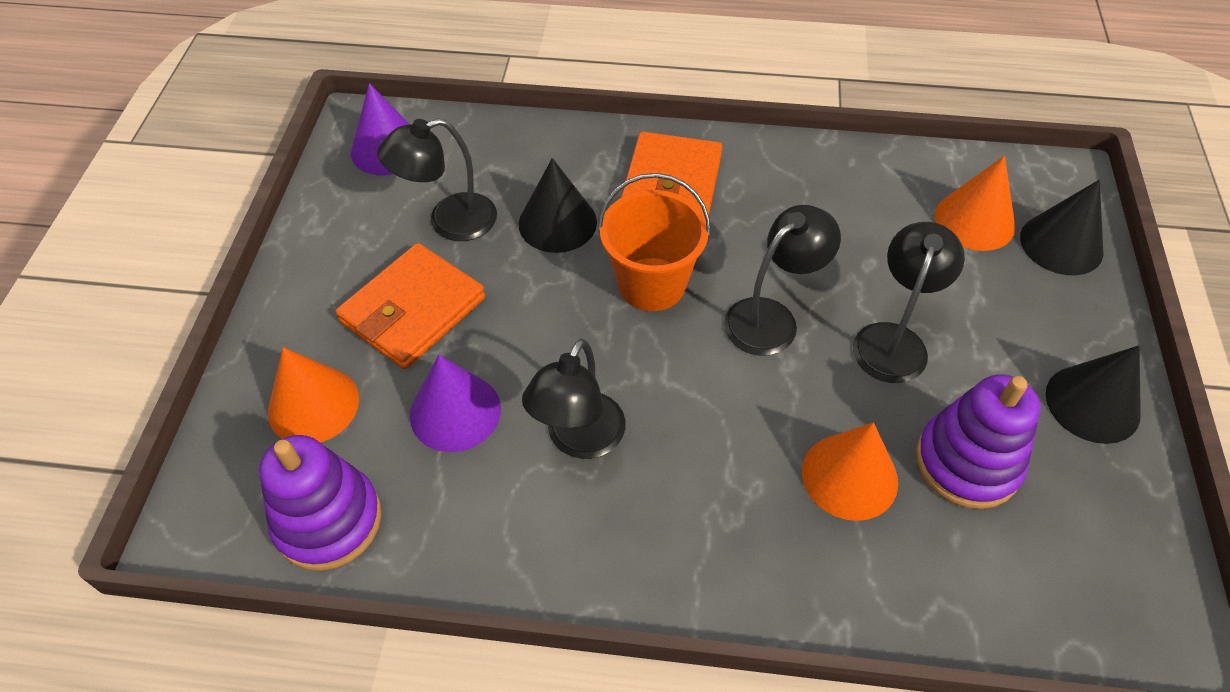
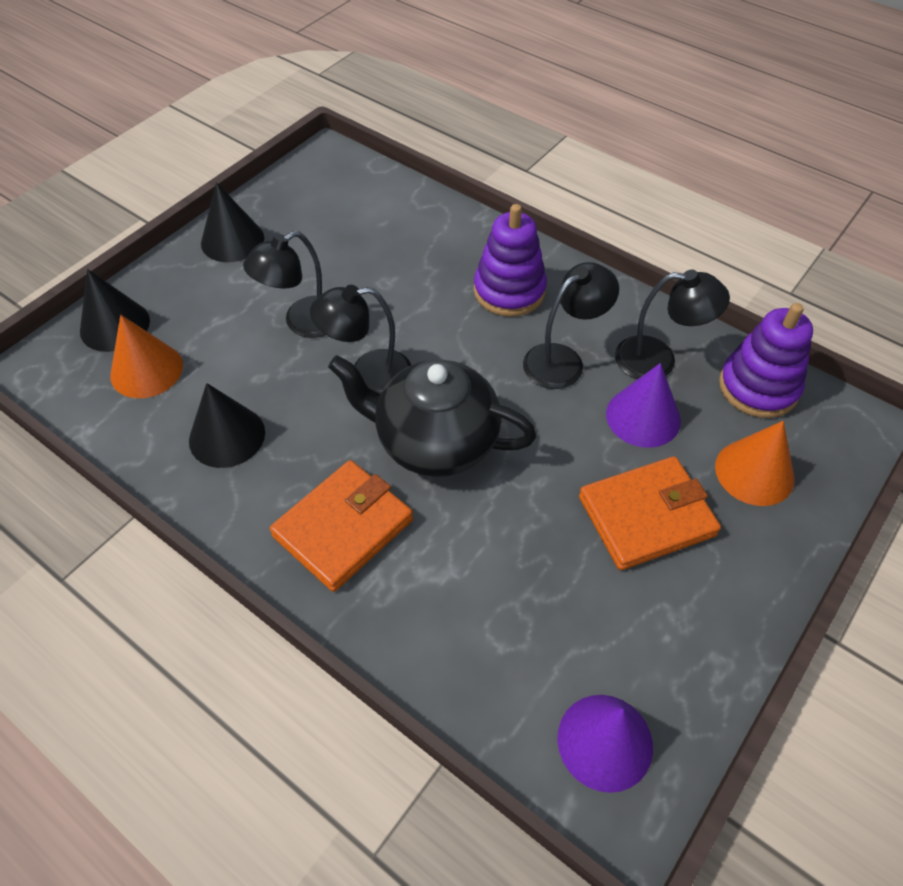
camera: 150 degrees left, 0 degrees up
black lamp [377,118,497,241] -> black lamp moved to [615,270,730,379]
black cone [519,158,597,253] -> black cone moved to [189,383,265,468]
orange bucket [598,173,711,311] -> black teapot [328,355,537,477]
orange cone [802,422,898,521] -> none
purple stacking toy [916,374,1040,509] -> purple stacking toy moved to [474,204,547,317]

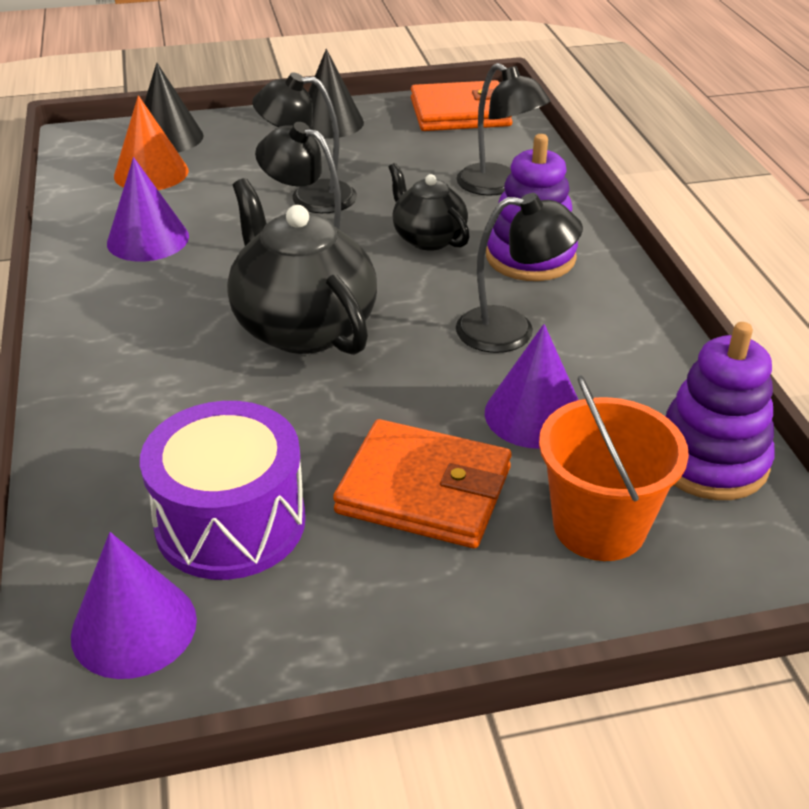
camera: 40 degrees right, 15 degrees down
black cone [189,383,265,468] -> purple cone [107,157,189,261]
orange wallet [270,460,413,592] -> orange wallet moved to [411,80,513,131]
black lamp [615,270,730,379] -> black lamp moved to [456,63,550,196]
orange cone [715,421,795,506] -> orange bucket [539,375,689,561]
none -> purple drum [140,401,306,580]
none -> black teapot [388,163,470,251]

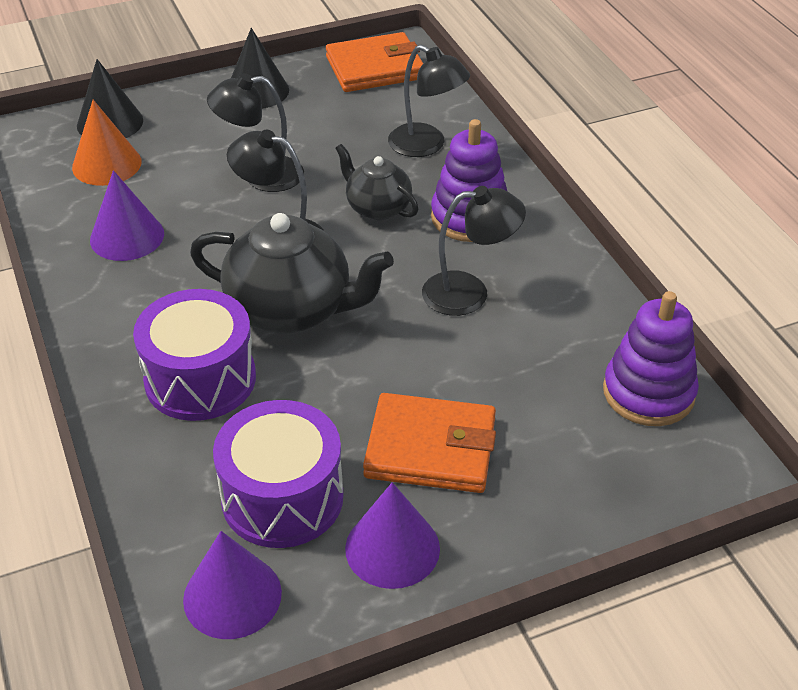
camera: 10 degrees left, 5 degrees up
black teapot [227,178,377,355] -> black teapot turned 150 degrees clockwise [190,213,394,334]
purple cone [485,324,579,449] -> purple cone moved to [345,482,440,589]
orange bucket [539,375,689,561] -> none
none -> purple drum [133,289,256,421]

